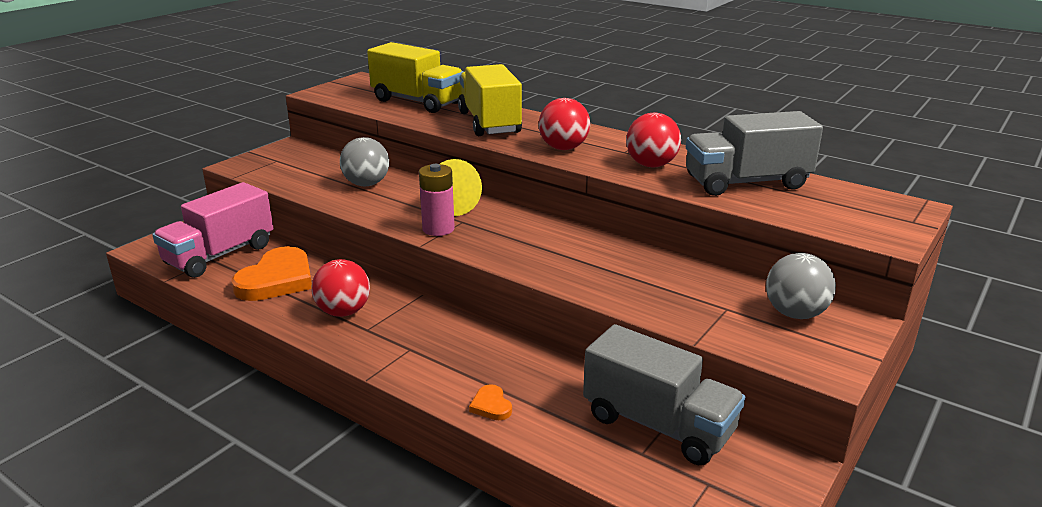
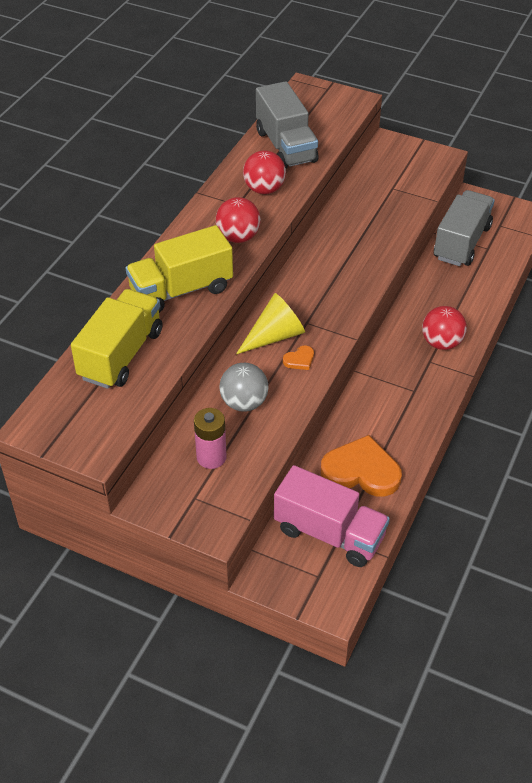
camera: 100 degrees left, 20 degrees up
red ball [312,259,370,317] -> red ball moved to [422,306,467,350]
pink battery [419,164,455,236] -> pink battery moved to [194,408,227,469]
orange heart [469,384,512,420] -> orange heart moved to [283,346,314,370]
grey ball [766,253,836,319] -> none

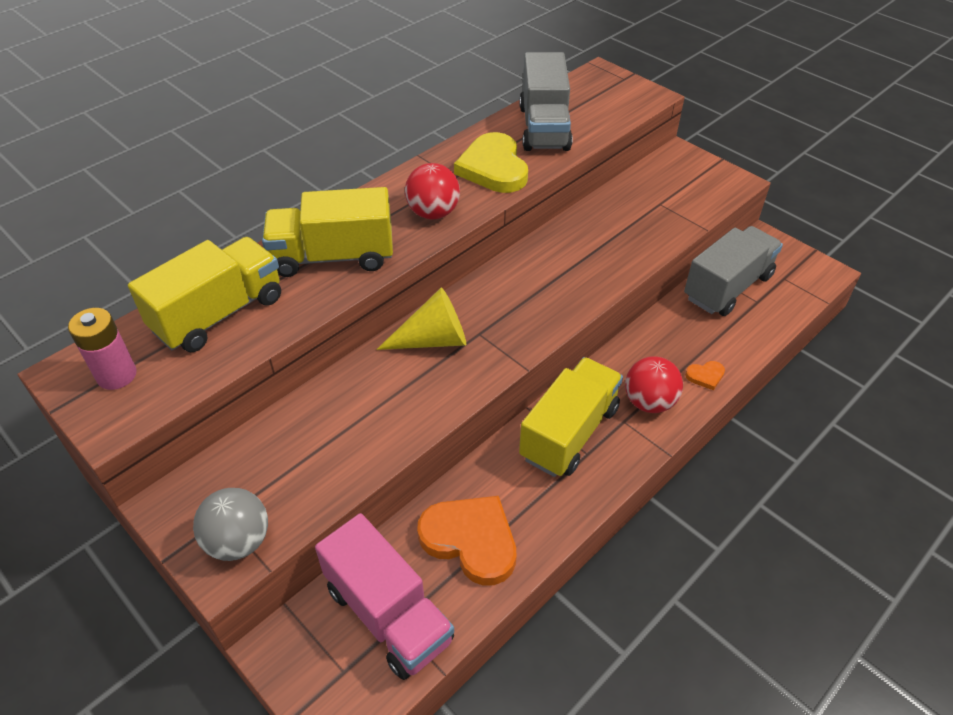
camera: 20 degrees right, 0 degrees up
pink battery [194,408,227,469] -> pink battery moved to [68,308,137,390]
grey ball [219,363,269,412] -> grey ball moved to [193,488,268,561]
red ball [243,150,286,194] -> yellow heart [454,132,528,193]
orange heart [283,346,314,370] -> orange heart moved to [685,361,725,390]
none -> yellow truck [519,357,623,477]

